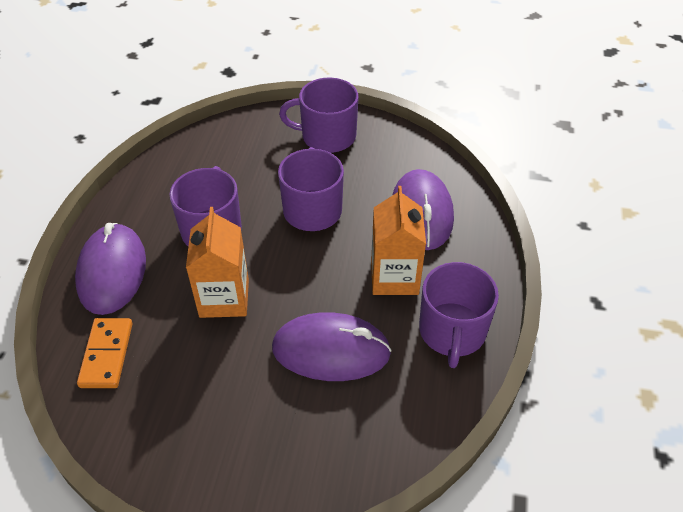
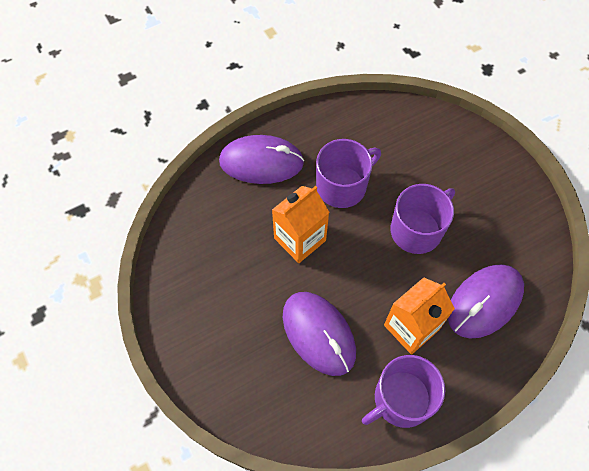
camera: 50 degrees right, 15 degrees up
purple mouse [75,223,146,315] -> purple mouse turned 45 degrees clockwise [219,135,304,184]
orange domino [77,318,133,388] -> none
purple mug [279,78,359,153] -> none

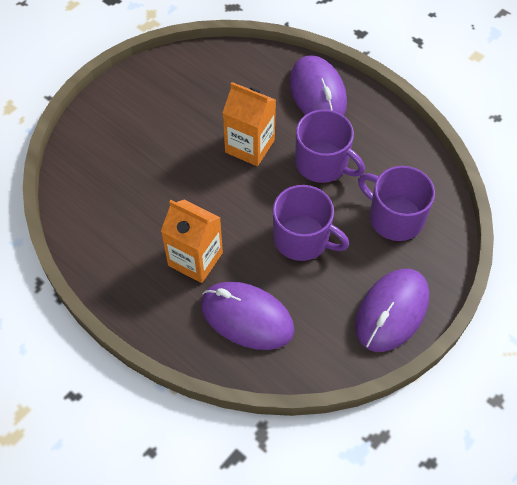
camera: 70 degrees right, 5 degrees down
purple mouse [283,292,356,376] -> purple mouse moved to [355,269,429,352]
purple mug [362,355,445,428] -> purple mug moved to [358,166,435,241]

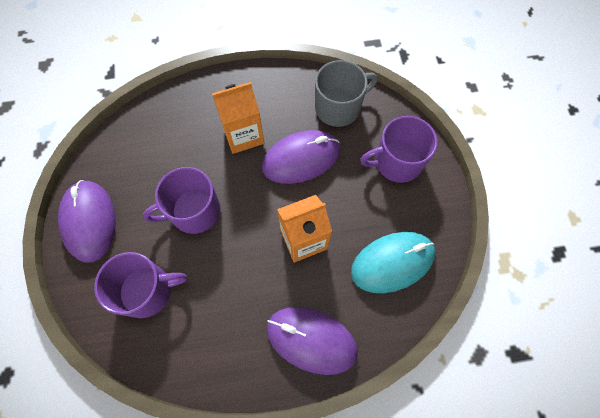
camera: 130 degrees right, 10 degrees up
purple mouse [201,282,295,350] -> purple mouse moved to [262,130,340,184]
purple mug [295,109,365,183] -> purple mug moved to [360,116,438,183]
none -> grey mug [315,60,378,127]
none -> turquoise mouse [351,232,435,293]

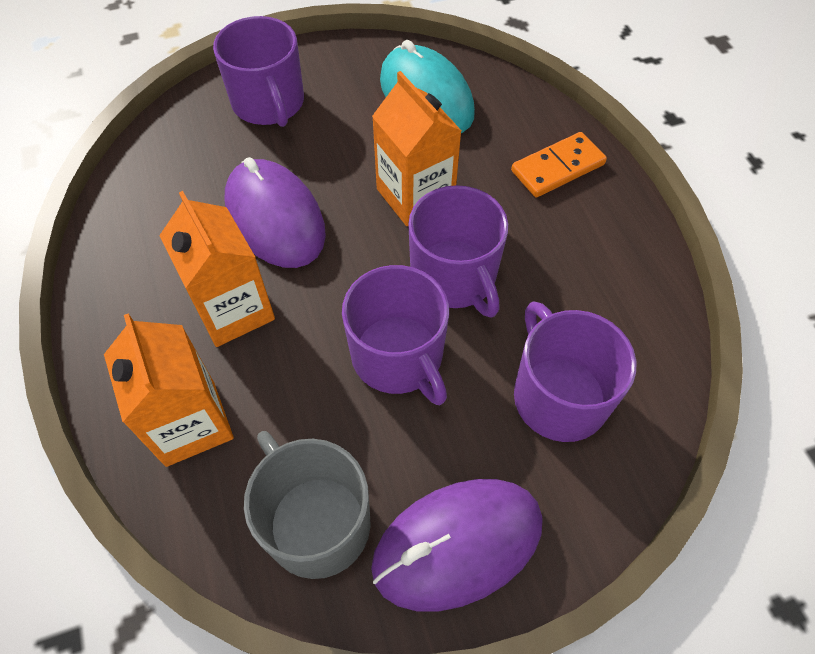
camera: 100 degrees left, 10 degrees down
purple mouse [267,307,358,375] -> orange domino [511,132,607,197]
grey mug [315,60,378,127] -> grey mug moved to [244,431,371,579]
none -> orange carton [104,313,234,467]
none -> purple mug [408,185,508,318]

